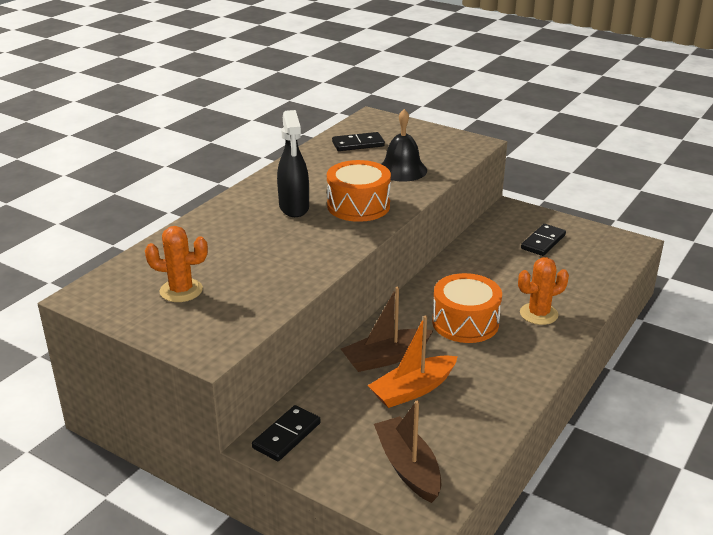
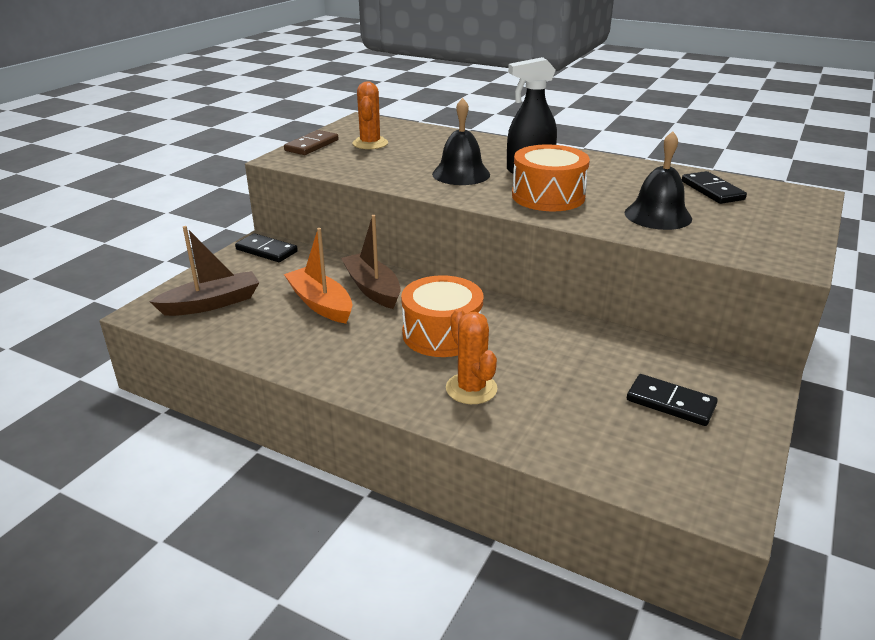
camera: 85 degrees right, 0 degrees up
none -> brown domino [284,130,339,155]
none -> black bell [432,98,490,185]

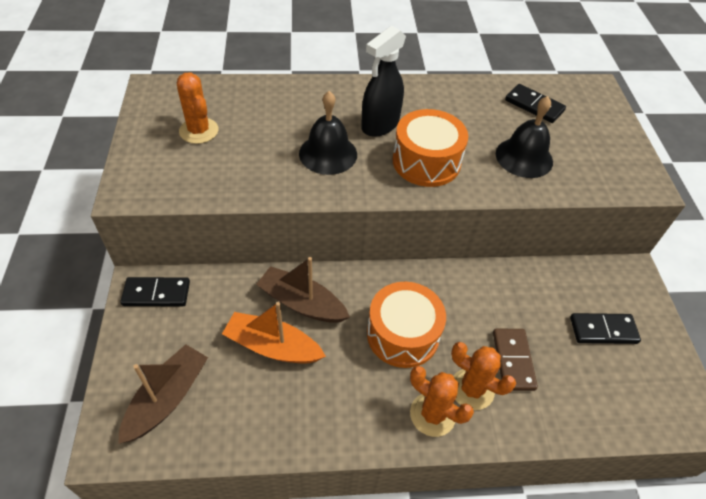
camera: 35 degrees left, 20 degrees up
brown domino [284,130,339,155] -> brown domino moved to [493,329,538,391]
none -> orange cactus [410,366,474,437]

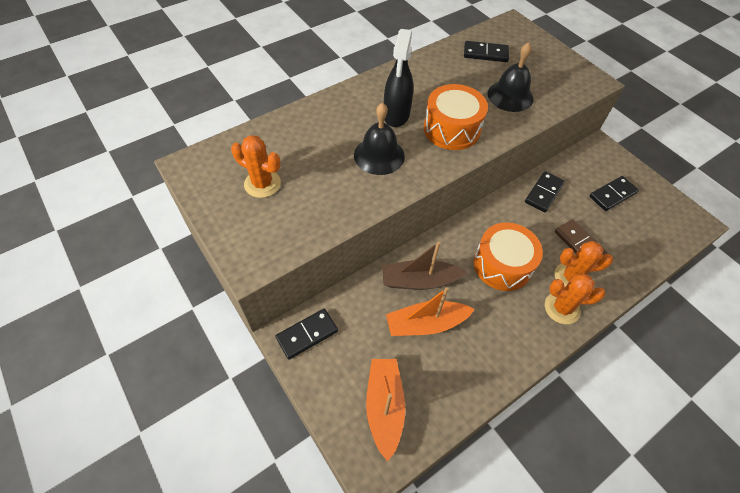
camera: 30 degrees left, 5 degrees up
brown boat [118,344,208,444] -> orange boat [366,359,405,462]
none -> black domino [525,171,565,213]

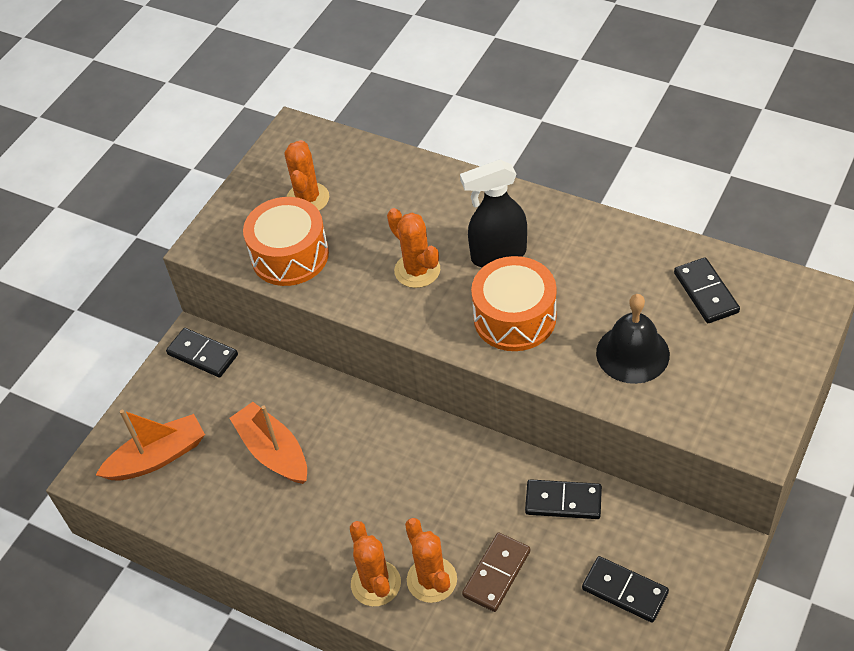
camera: 70 degrees right, 5 degrees down
black bell [354,103,405,175] -> orange cactus [387,208,440,288]
brown boat [382,242,467,290] -> none
orange drum [474,223,543,291] -> orange drum moved to [243,197,329,286]

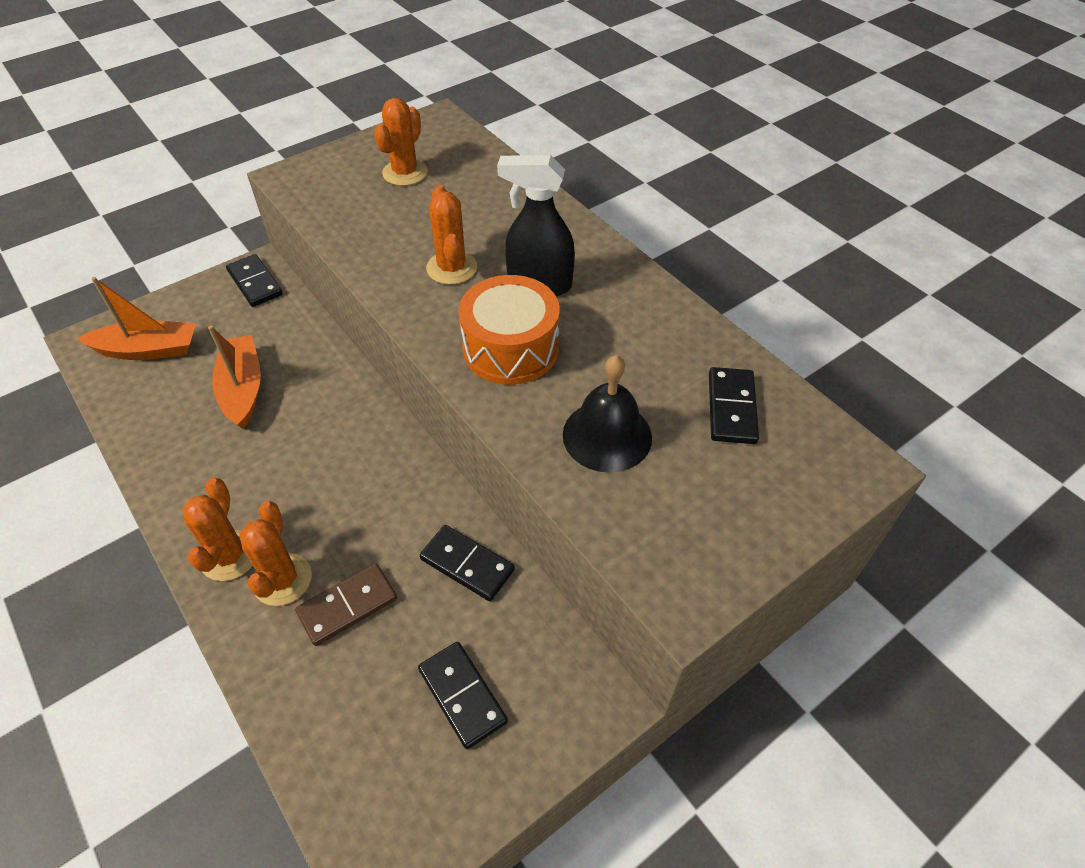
camera: 20 degrees right, 0 degrees up
orange drum [243,197,329,286] -> none

